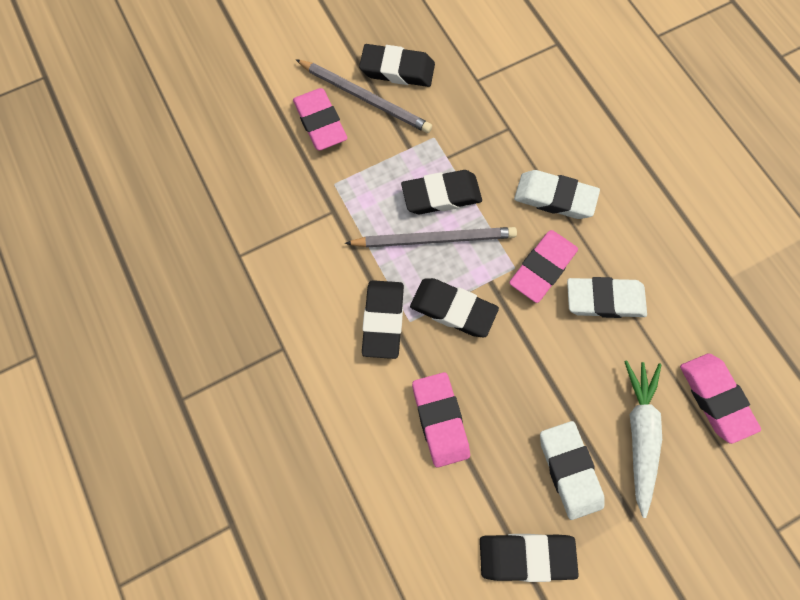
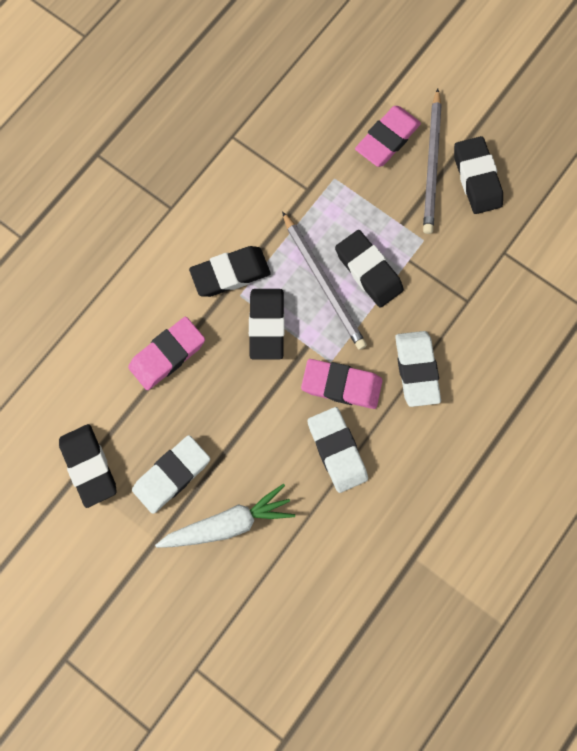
camera: 65 degrees right, 5 degrees up
pink eraser [680,353,761,444] -> none

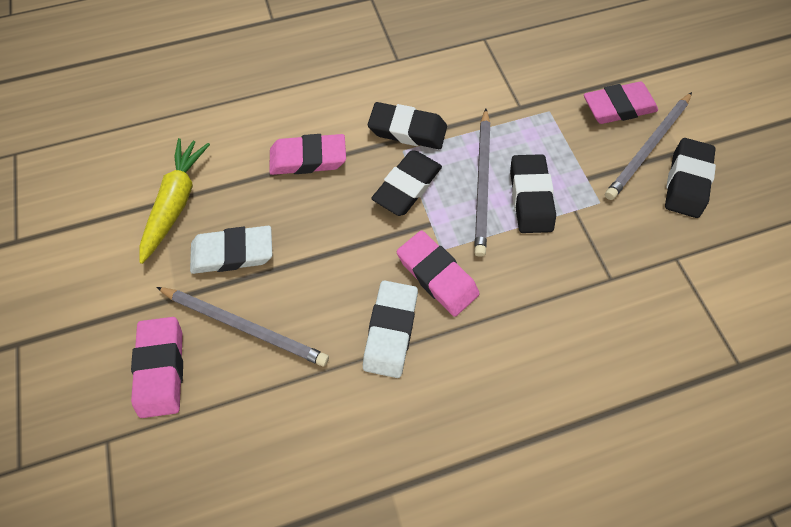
camera: 35 degrees right, 10 degrees down
black eraser [59,424,117,508] -> yellow carrot [139,138,210,264]
white carrot [155,484,295,548] -> grey pencil [156,287,329,366]
white eraser [395,331,441,407] -> none
none -> pink eraser [131,317,183,418]

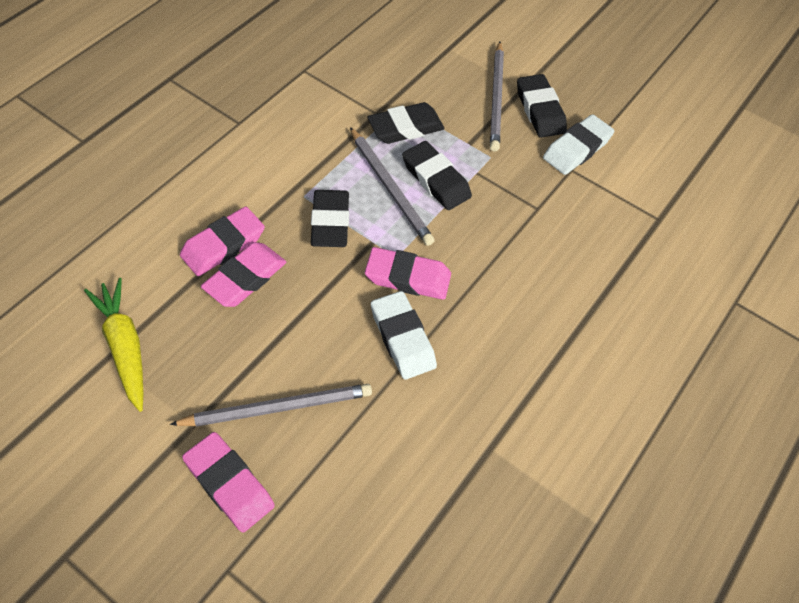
camera: 40 degrees left, 10 degrees down
white eraser [190,226,272,274] -> white eraser moved to [543,114,614,175]
black eraser [368,102,447,149] -> black eraser moved to [368,102,445,144]
pink eraser [584,82,658,124] -> pink eraser moved to [201,242,286,307]

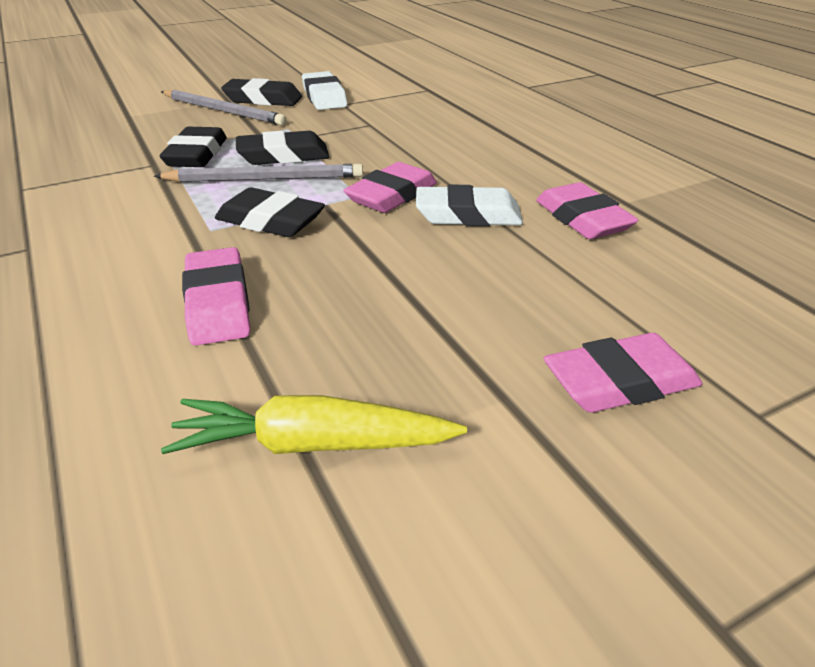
camera: 60 degrees left, 20 degrees down
grey pencil [170,384,372,427] -> none
pink eraser [201,242,286,307] -> pink eraser moved to [536,182,638,239]

